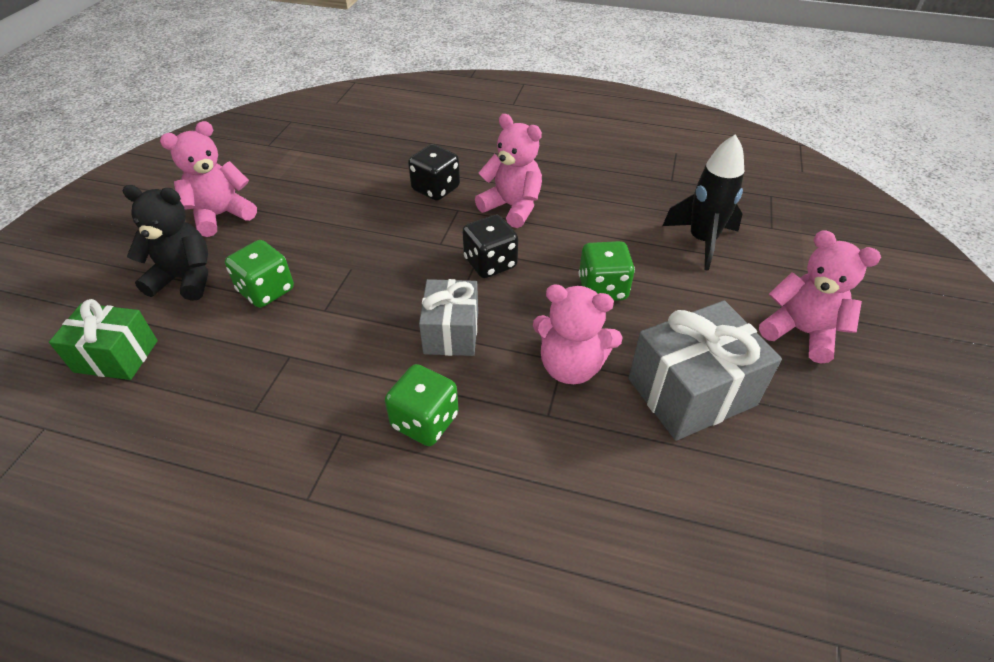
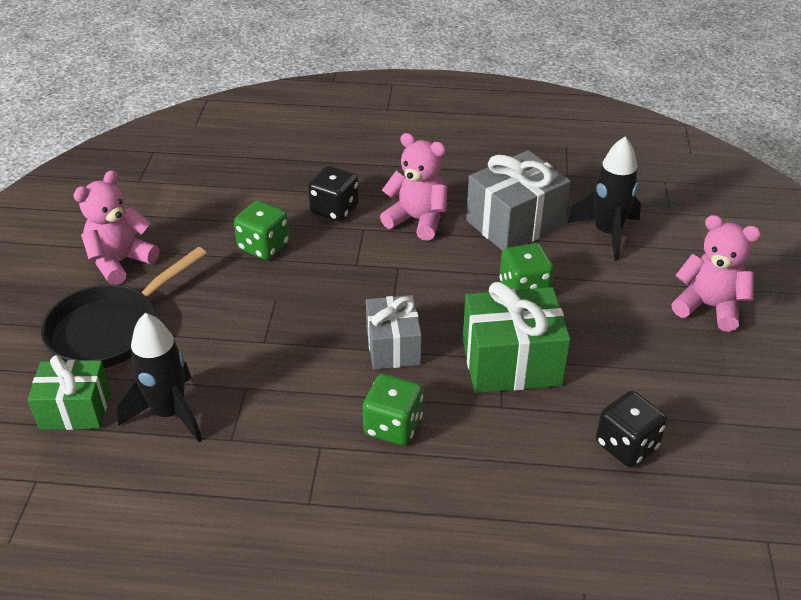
camera: 10 degrees left, 5 degrees down
black teddy bear [123,185,208,301] -> black pan [41,247,207,368]
green dice [225,240,294,308] -> green dice moved to [234,200,290,260]
black dice [462,215,518,278] -> black dice moved to [596,391,667,467]
pink teddy bear [533,284,623,384] -> green gift [463,282,571,393]
grey gift [629,301,782,441] -> grey gift moved to [466,150,571,251]
none -> black rocket [116,313,202,442]

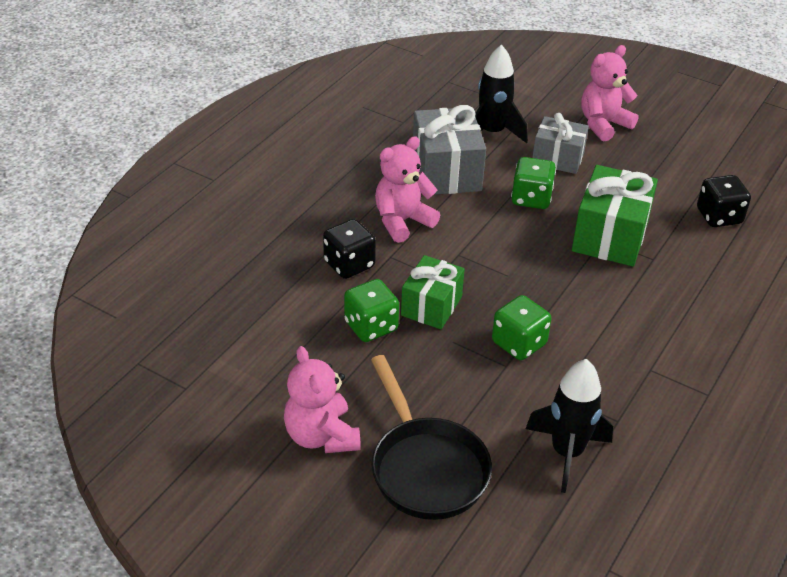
camera: 65 degrees left, 0 degrees up
green gift [28,355,111,430] -> green gift moved to [401,255,465,329]
green dice [363,374,423,445] -> green dice moved to [492,295,552,360]
grey gift [366,295,422,370] -> grey gift moved to [532,113,589,174]

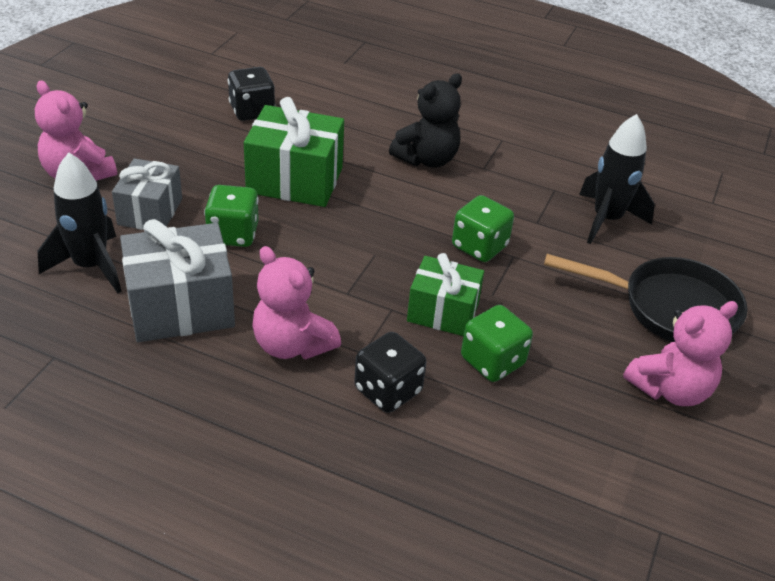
camera: 100 degrees left, 0 degrees up
black pan [371,355,492,520] -> black pan turned 45 degrees clockwise [544,254,748,342]
none -> black teddy bear [389,73,462,168]

